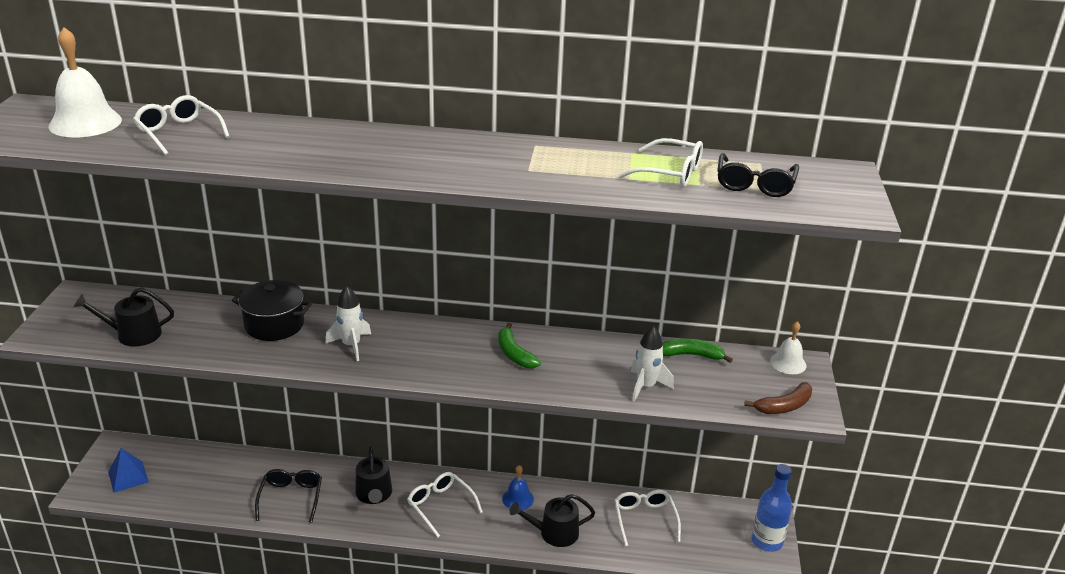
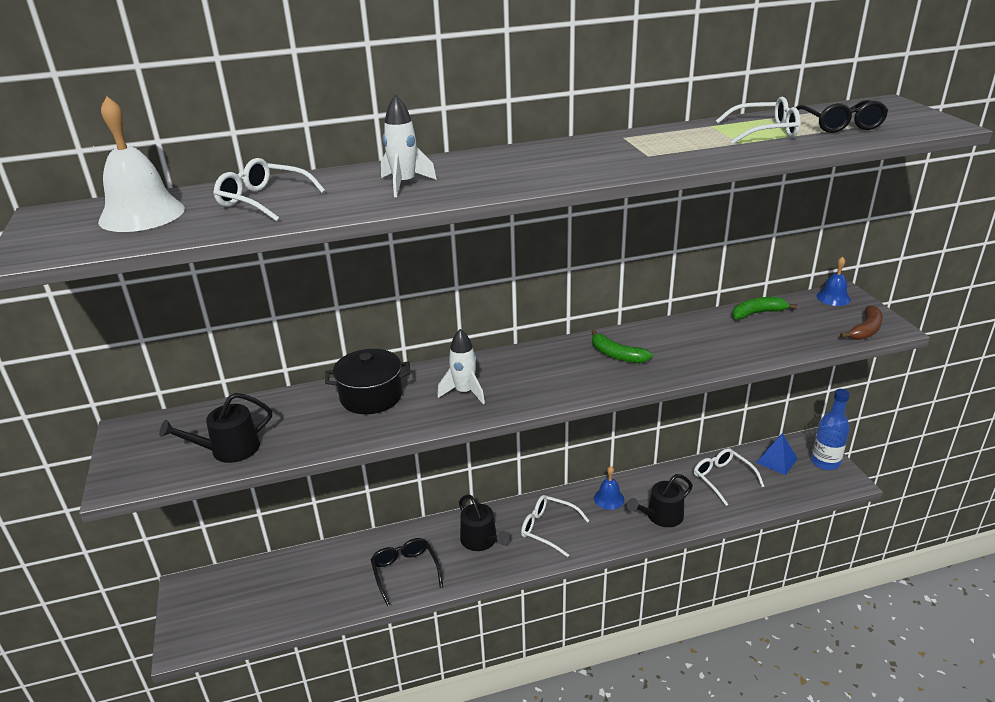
camera: 20 degrees left, 0 degrees up
blue pyramid [108,448,149,493] -> blue pyramid moved to [756,433,797,475]
white rocket [631,326,674,402] -> white rocket moved to [381,94,437,197]
white bell [770,321,806,374] -> blue bell [817,256,851,306]

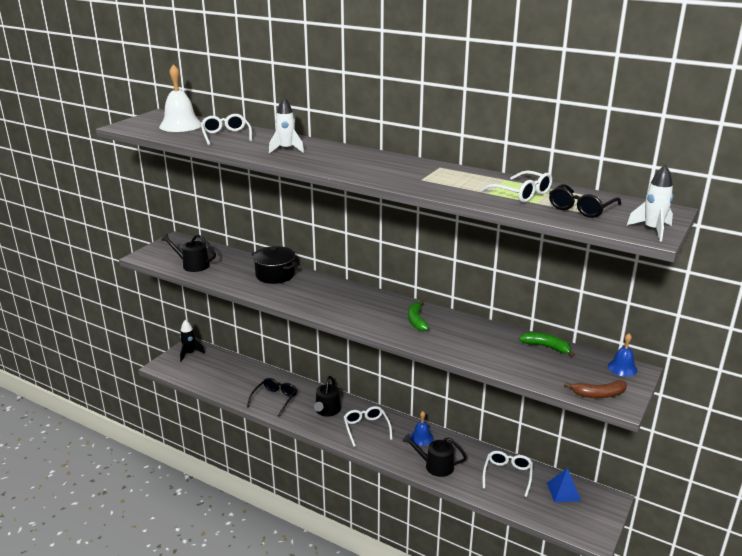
camera: 45 degrees right, 5 degrees down
white rocket [437,329,485,404] -> white rocket moved to [627,165,673,241]
blue bottle [811,389,850,470] -> none
none -> black rocket [180,320,205,362]

